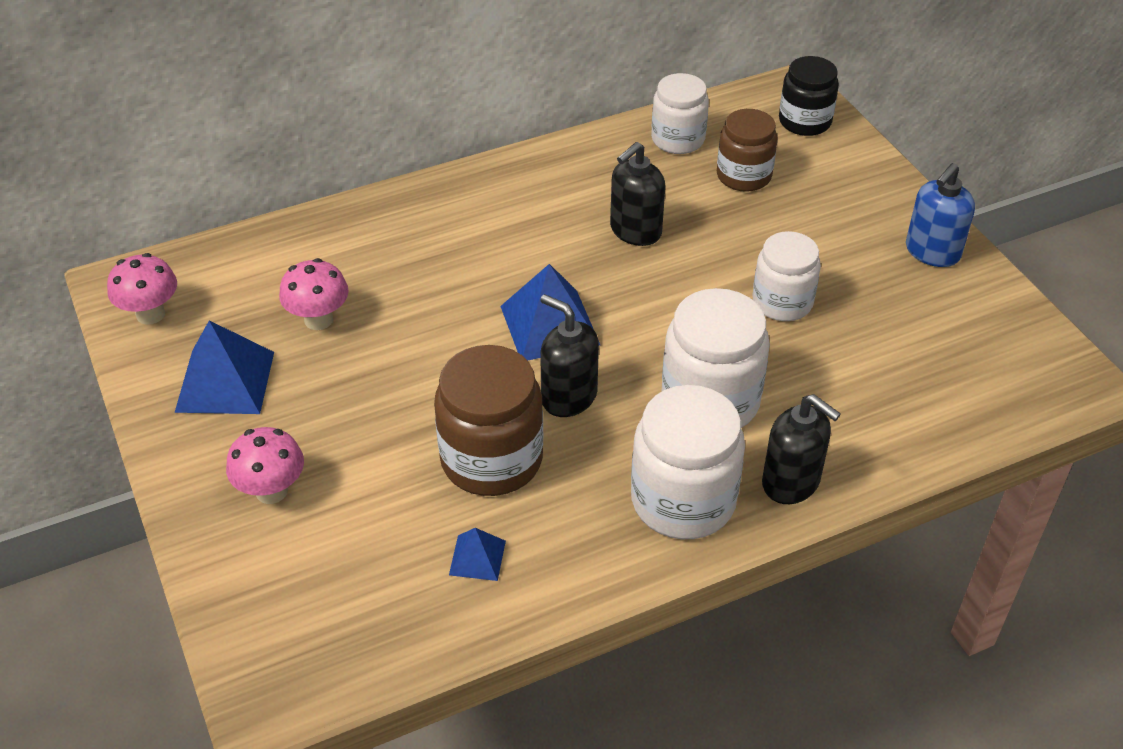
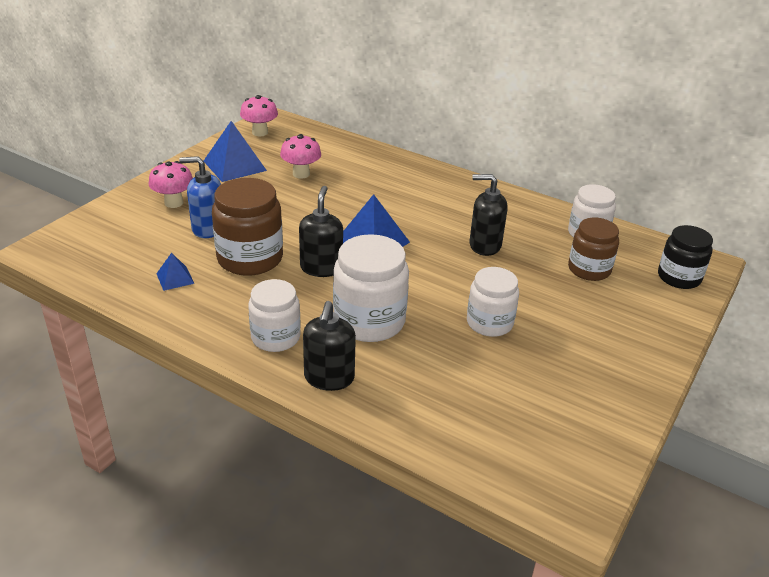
camera: 55 degrees right, 10 degrees down
white jar [631,385,745,539] -> white jar [248,279,301,352], size x0.66
blue soap dispenser [906,163,975,267] -> blue soap dispenser moved to [179,156,221,238]

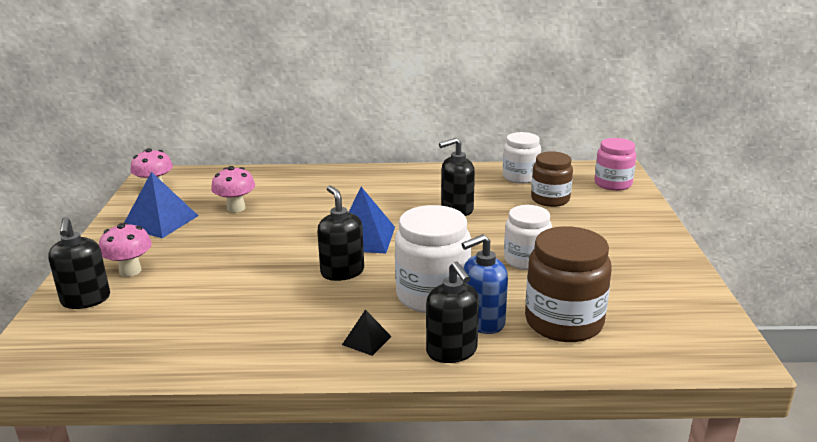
camera: 30 degrees left, 10 degrees down
blue pyramid [156,253,194,291] -> none
blue soap dispenser [179,156,221,238] -> blue soap dispenser moved to [462,234,508,334]
brown jar [212,178,283,276] -> brown jar moved to [525,226,612,342]
white jar [248,279,301,352] -> black pyramid [342,310,392,356]
black jar [658,225,713,289] -> pink jar [595,138,636,191]
none -> black soap dispenser [48,217,110,309]

